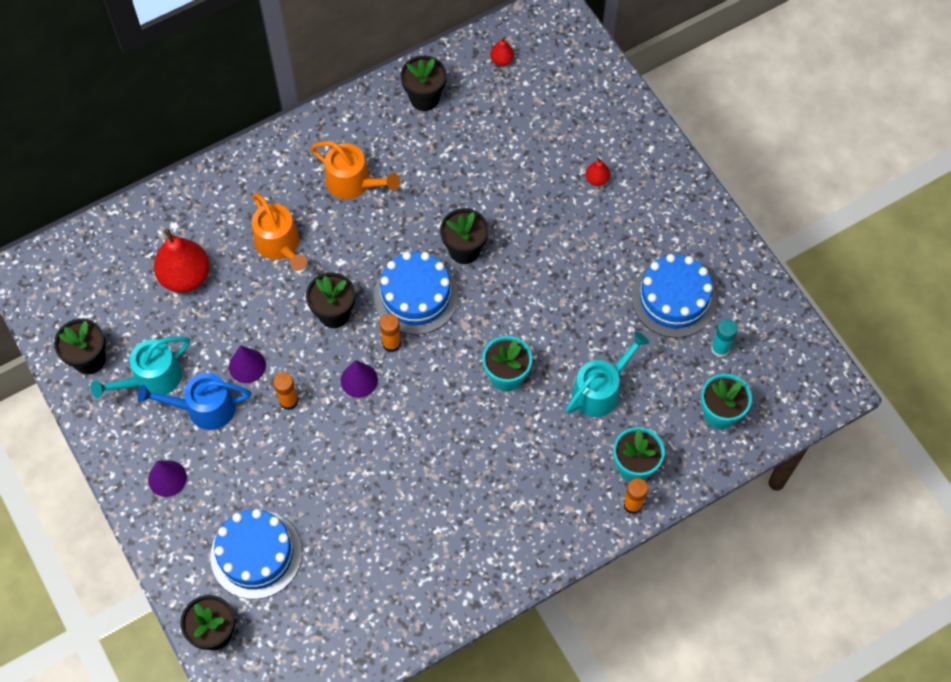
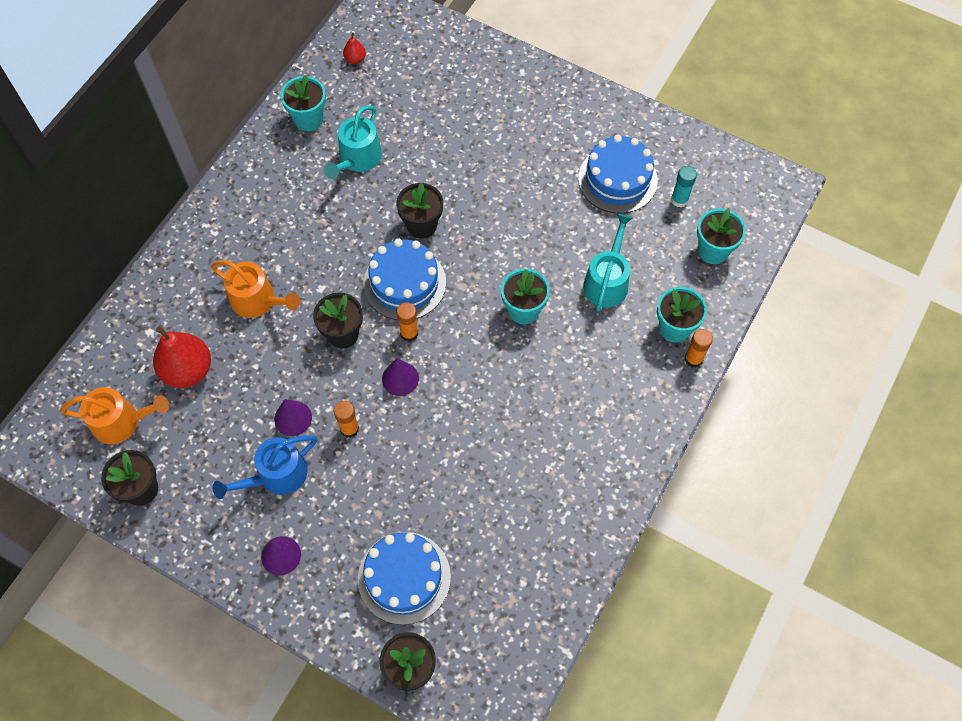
camera: 30 degrees left, 0 degrees up
turquoise watering can [91,337,190,398] -> turquoise watering can moved to [324,105,382,179]
orange watering can [311,141,400,199] -> orange watering can moved to [60,387,169,444]
black flower pot [401,55,446,111] -> turquoise flower pot [281,75,326,131]
red pear [586,157,610,186] -> none

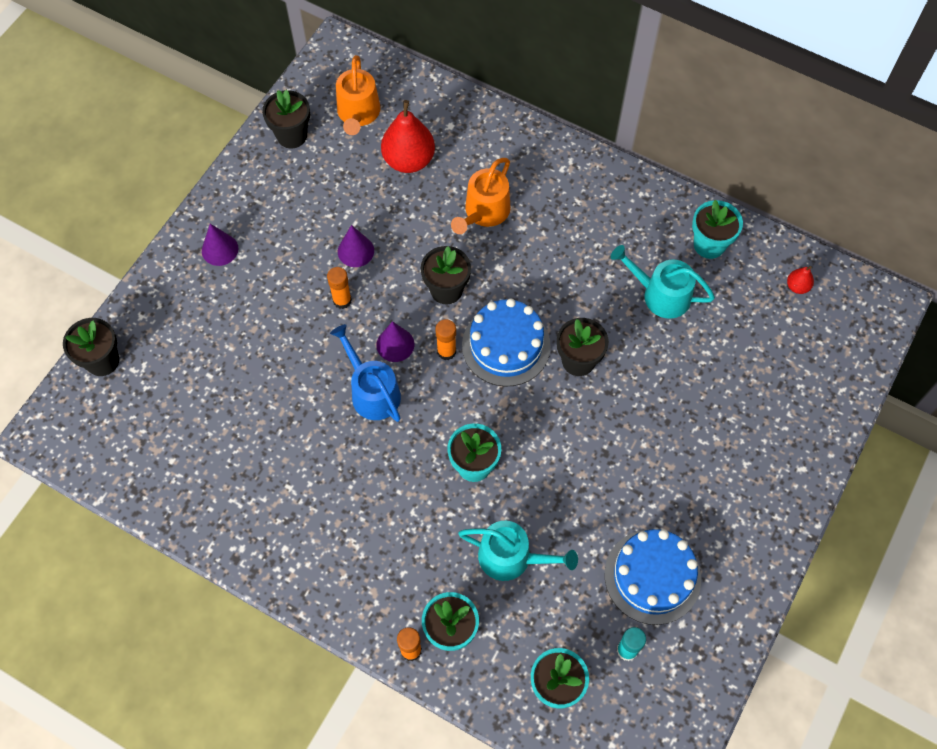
camera: 90 degrees right, 0 degrees up
blue watering can [213,435,317,499] -> blue watering can moved to [330,324,401,422]
blue cake [358,532,451,625] -> none

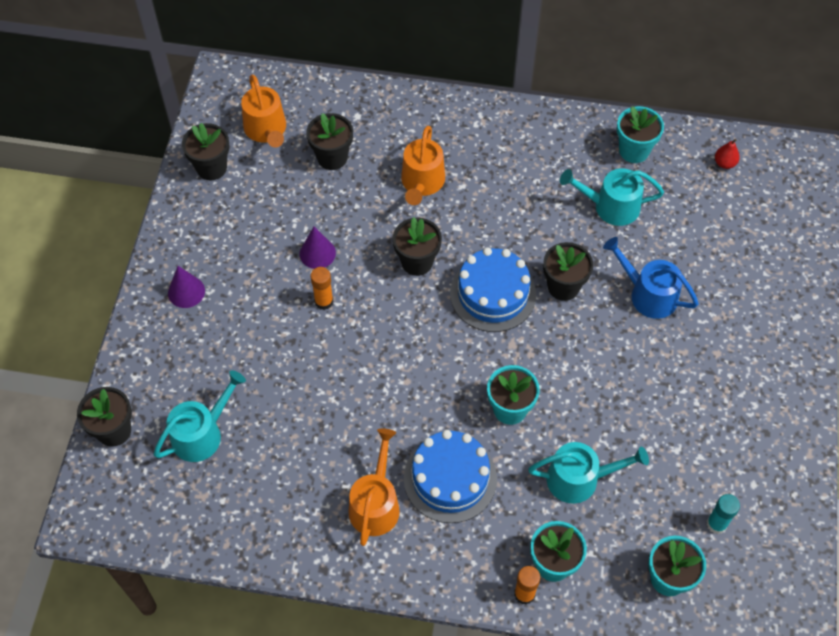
camera: 20 degrees left, 5 degrees down
blue watering can [330,324,401,422] -> blue watering can moved to [603,237,699,319]
purple cone [376,321,414,362] -> none
red pear [381,100,435,173] -> black flower pot [306,113,353,170]
orange glue stick [435,319,456,360] -> none
blue cake [605,529,701,625] -> blue cake moved to [404,430,497,523]
none -> turquoise watering can [154,371,246,462]
none -> orange watering can [349,428,400,546]

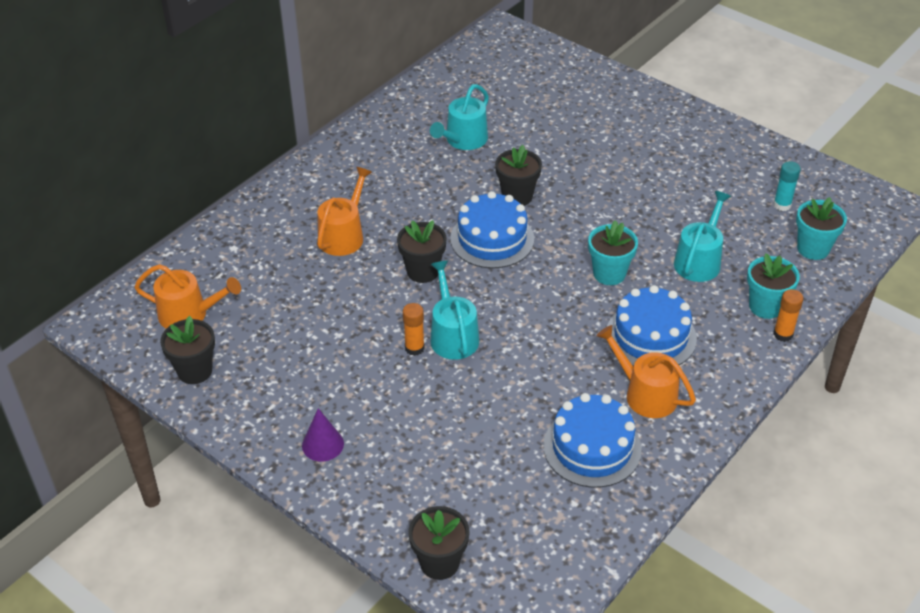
camera: 60 degrees left, 15 degrees down
turquoise watering can [154,371,246,462] -> turquoise watering can moved to [430,260,479,360]
purple cone [299,227,336,269] -> none
black flower pot [306,113,353,170] -> none
orange watering can [401,126,445,205] -> orange watering can turned 105 degrees counterclockwise [317,167,372,256]
blue watering can [603,237,699,319] -> none
turquoise flower pot [617,106,664,163] -> none
red pear [715,139,740,169] -> none
none -> blue cake [543,393,642,488]

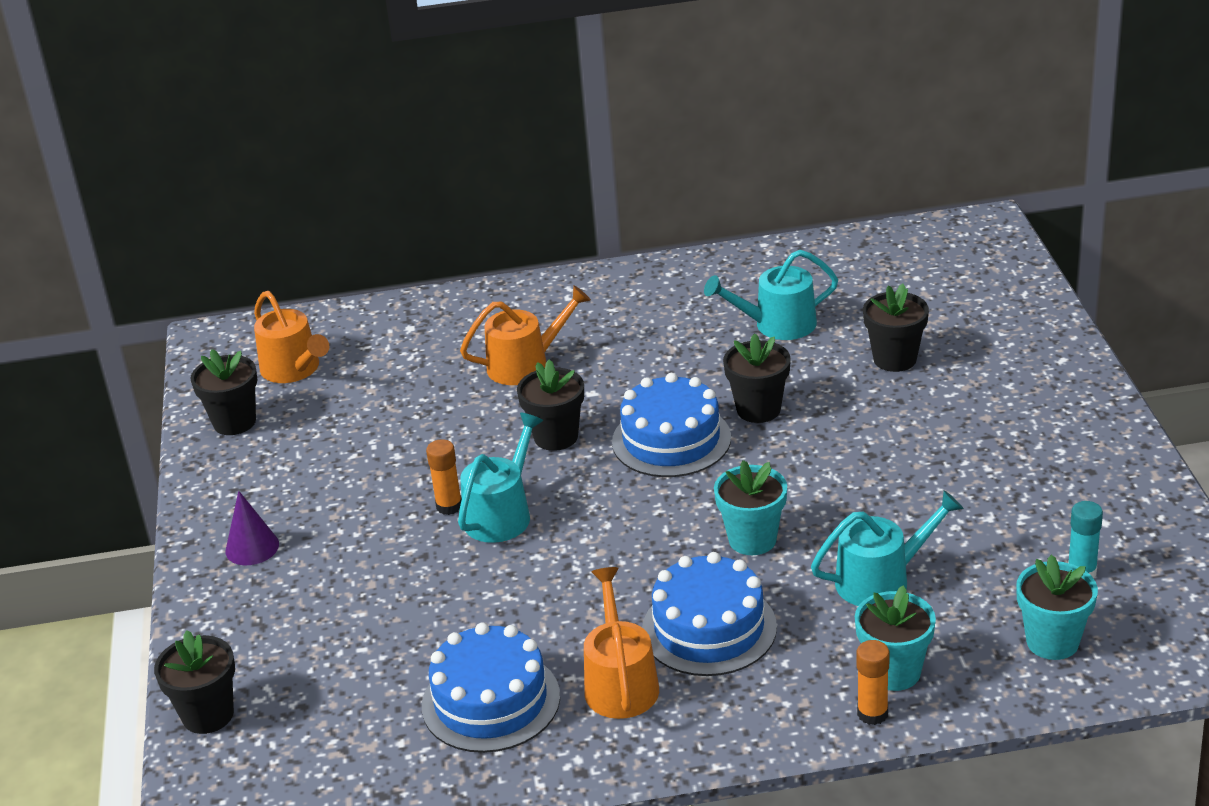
camera: 45 degrees right, 10 degrees down
none -> black flower pot [863,284,929,372]

